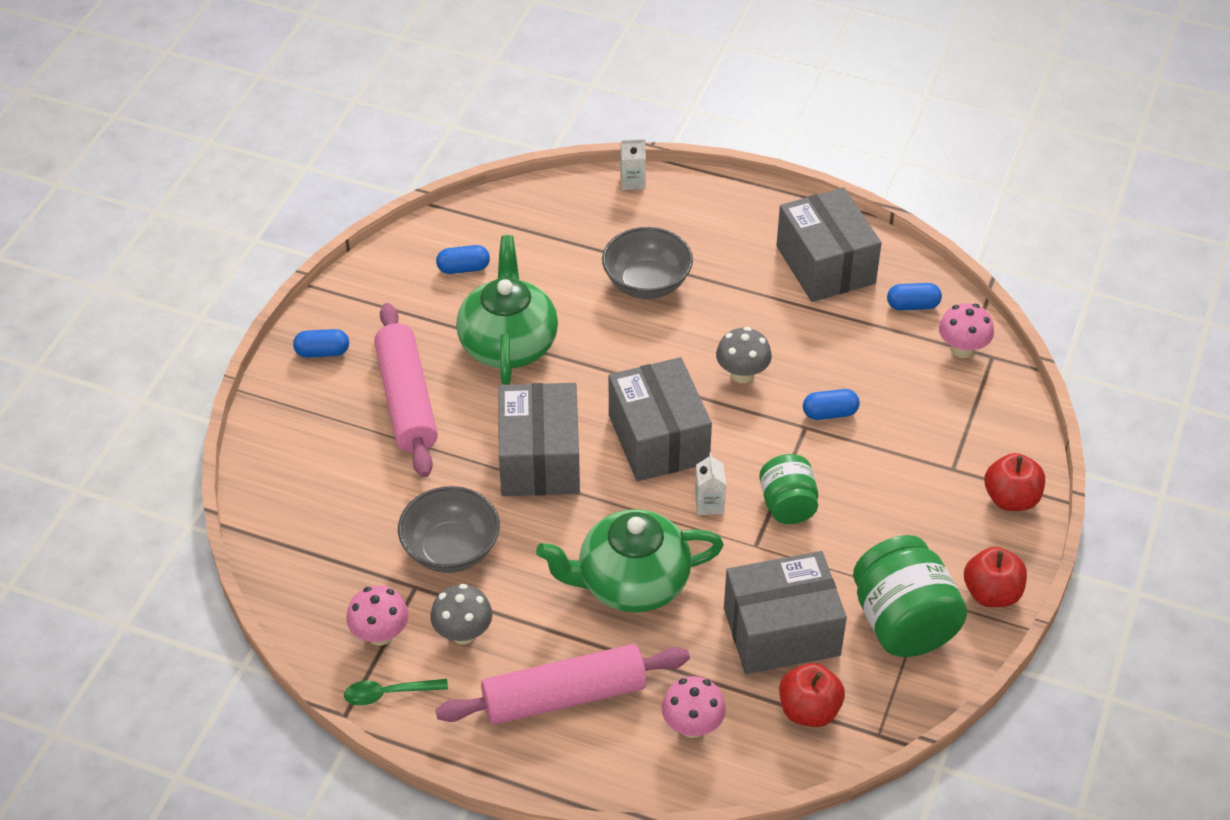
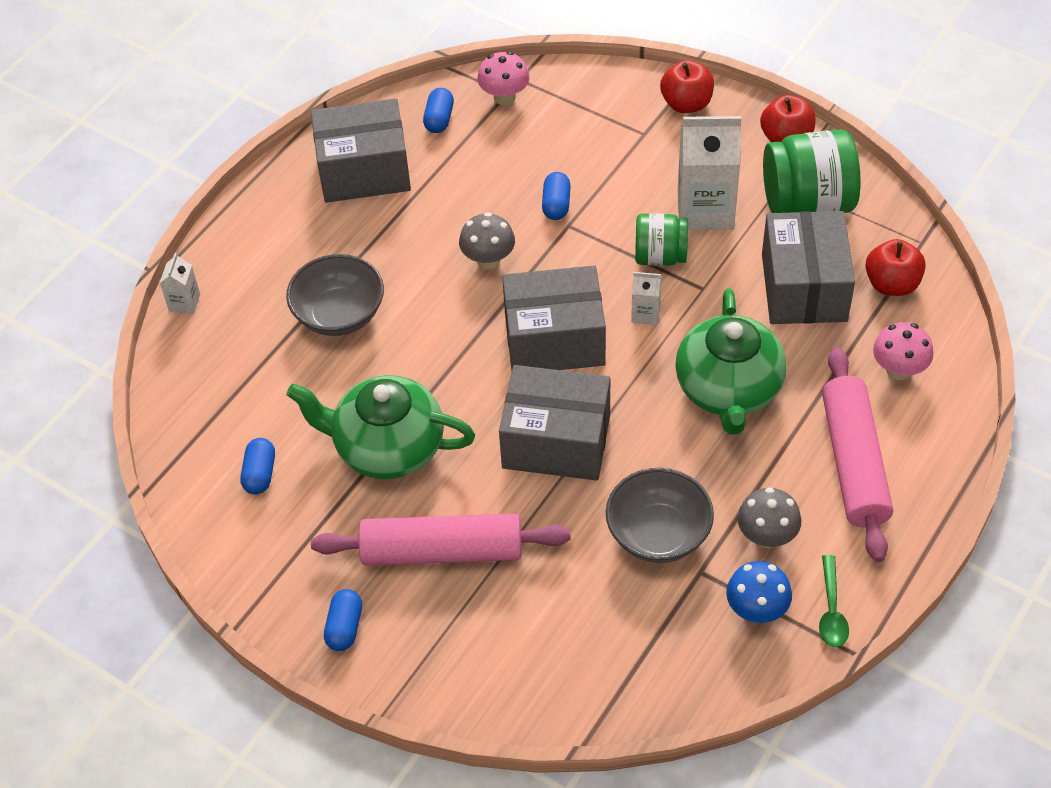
camera: 75 degrees left, 5 degrees up
pink mushroom [347,586,409,646] -> blue mushroom [726,561,792,623]
none -> white carton [678,116,741,230]

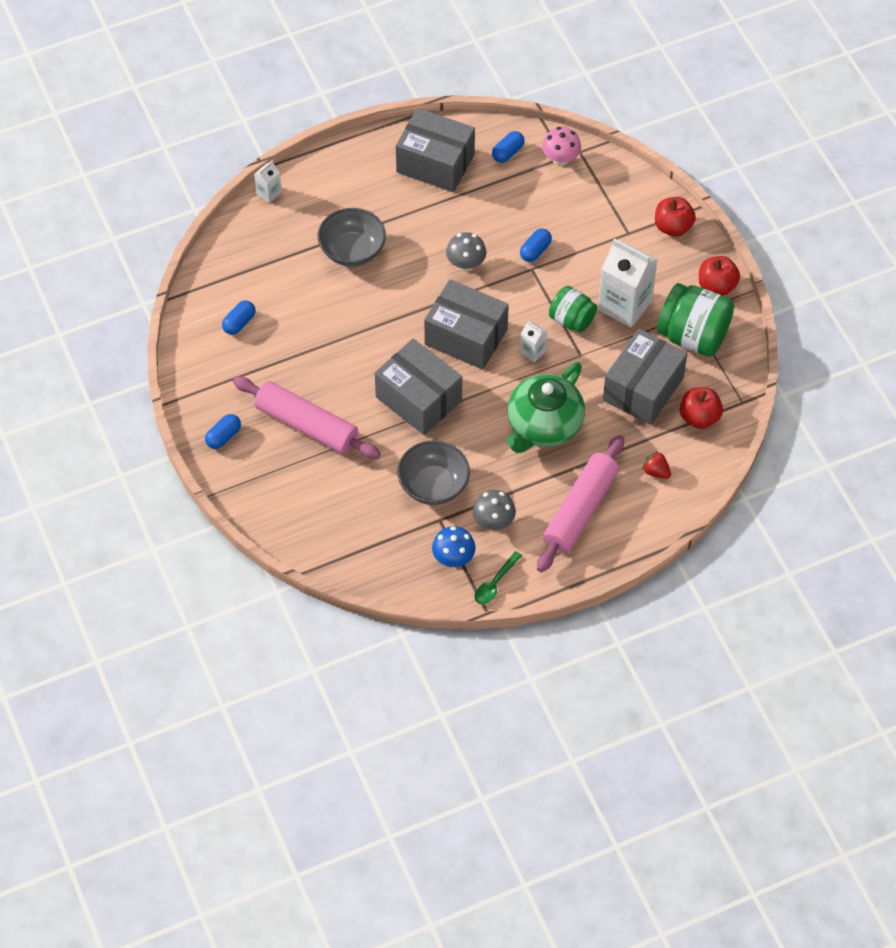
camera: 30 degrees right, 5 degrees up
green teapot [287,375,475,479] -> none
pink mushroom [873,322,933,380] -> red strawberry [642,451,671,479]

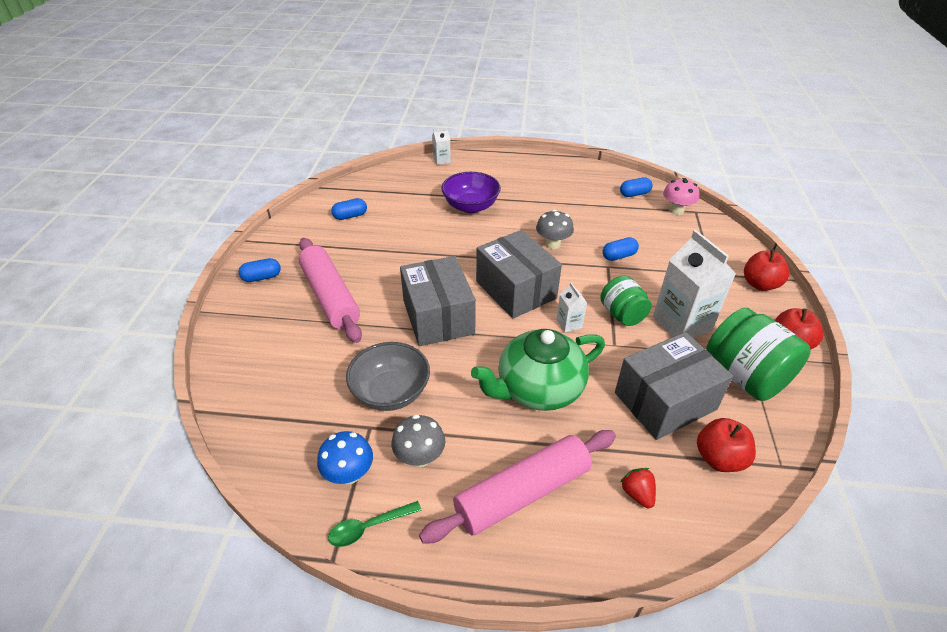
camera: 30 degrees right, 15 degrees down
grey bowl [318,208,386,267] -> purple bowl [441,172,501,213]
grey box [396,108,475,192] -> none

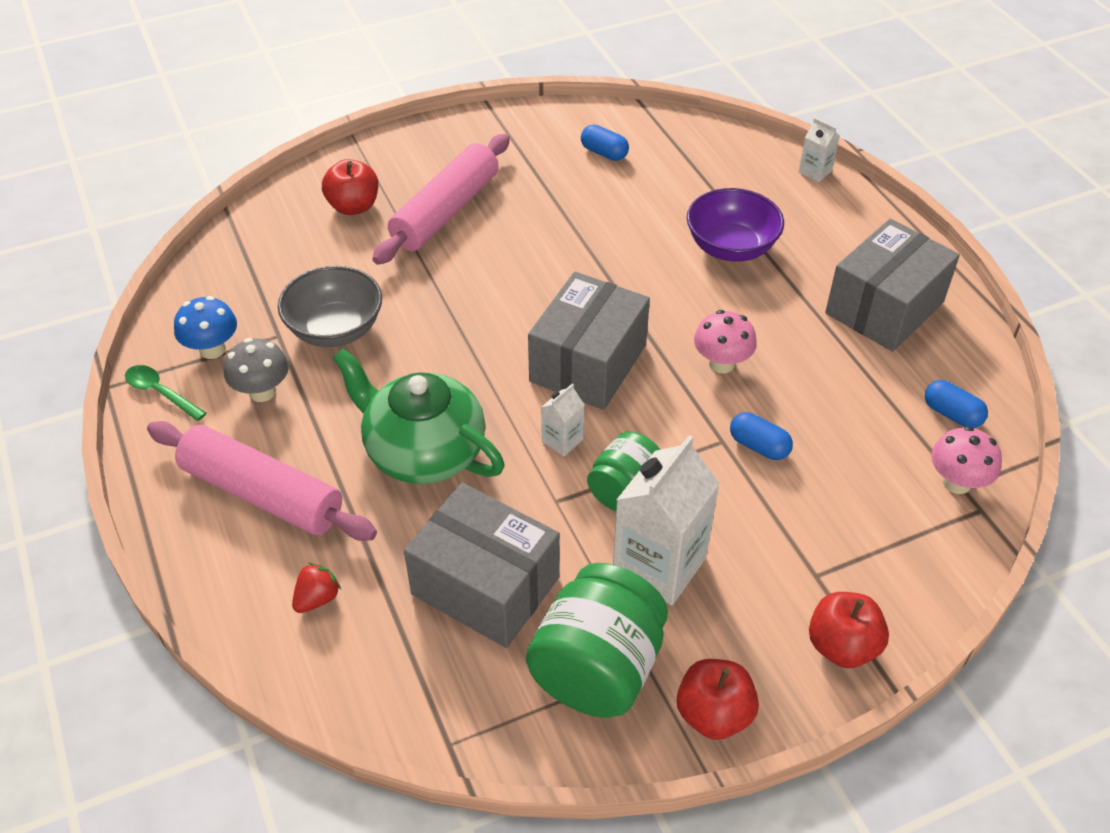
camera: 60 degrees right, 5 degrees up
blue capsule [238,258,281,282] -> none
grey box [400,256,476,346] -> grey box moved to [825,219,960,352]
grey mushroom [536,210,574,249] -> pink mushroom [694,310,757,373]
red apple [697,418,756,472] -> red apple moved to [322,159,378,215]

